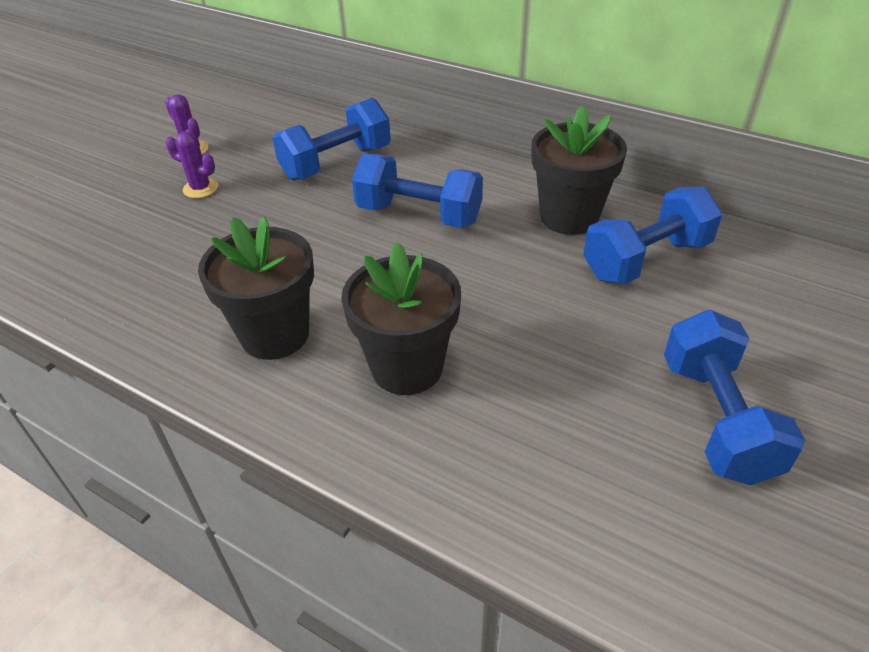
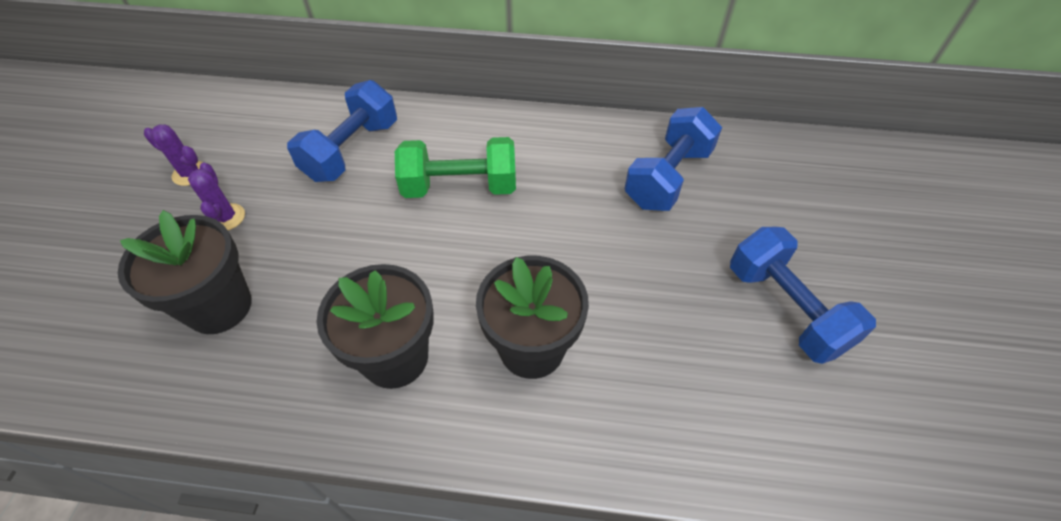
camera: 25 degrees left, 10 degrees up
purple cactus [166,131,218,198] -> purple cactus turned 75 degrees clockwise [188,162,245,230]
blue dumbbell [352,154,483,228] -> green dumbbell [395,137,516,198]
black flower pot [532,105,627,235] -> black flower pot moved to [118,210,252,334]

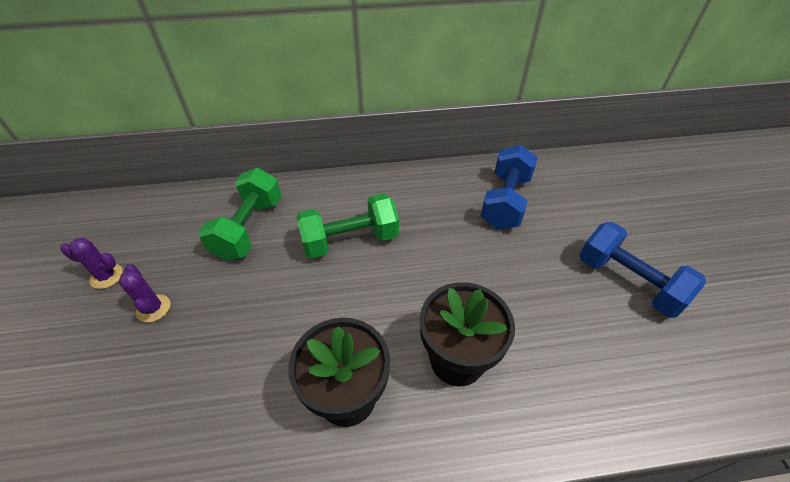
camera: 15 degrees left, 5 degrees down
black flower pot [118,210,252,334] -> none
blue dumbbell [287,80,397,182] -> green dumbbell [198,168,282,261]

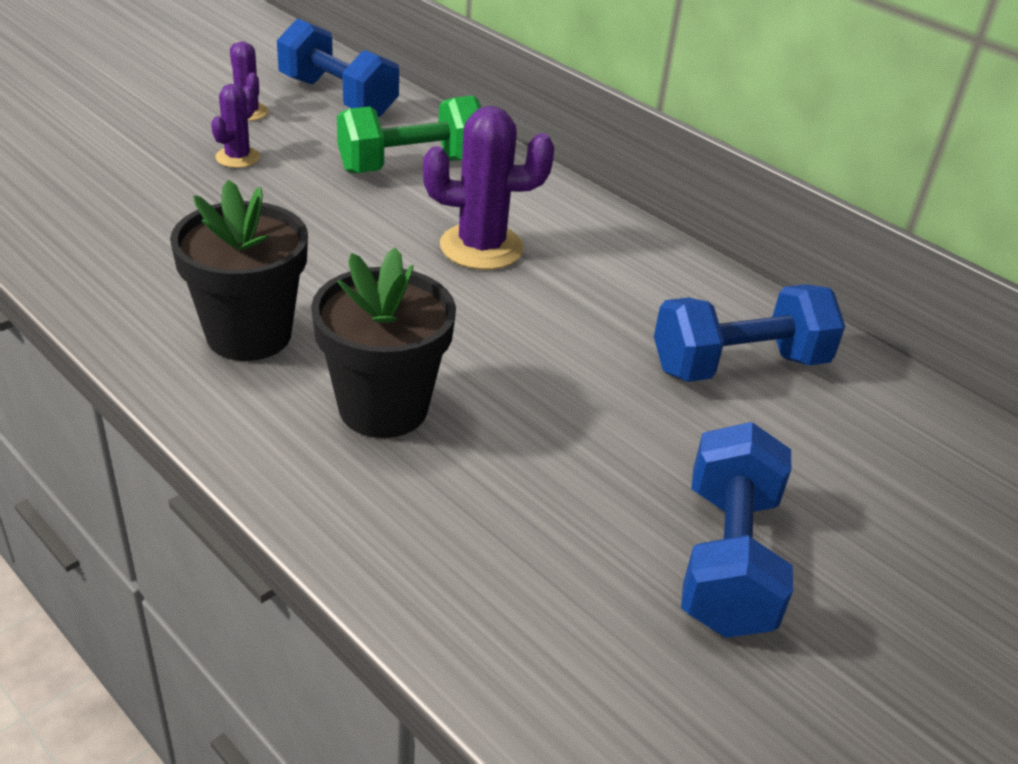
camera: 50 degrees right, 10 degrees down
green dumbbell [296,193,399,258] -> purple cactus [423,106,554,270]
none -> blue dumbbell [277,19,399,117]

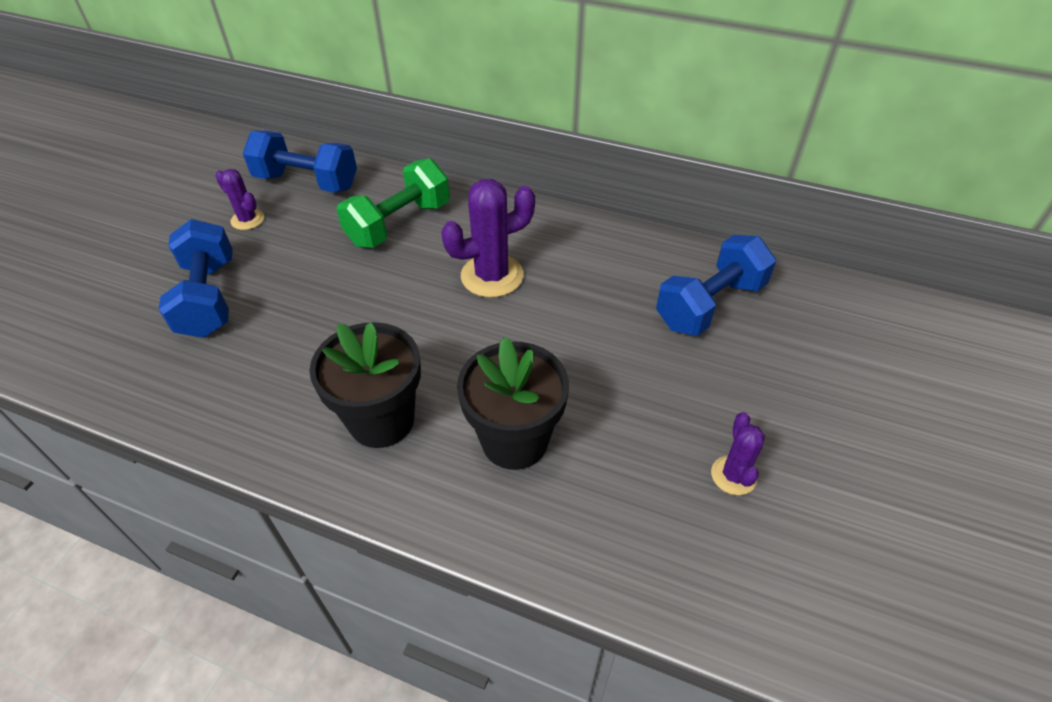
camera: 20 degrees left, 10 degrees up
purple cactus [211,84,260,168] -> purple cactus moved to [711,412,765,495]
blue dumbbell [681,422,793,638] -> blue dumbbell moved to [159,219,233,338]

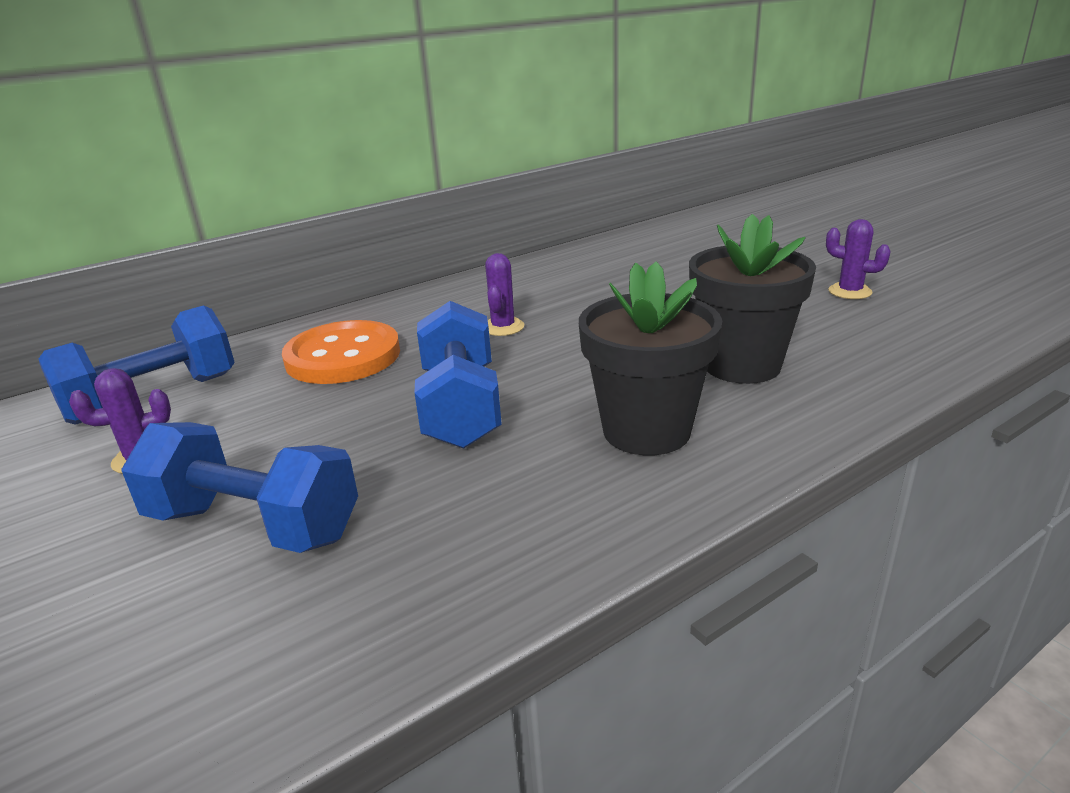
camera: 55 degrees left, 20 degrees down
green dumbbell [337,158,450,248] -> orange button [282,320,400,384]
purple cactus [441,179,535,298] -> purple cactus [485,253,524,336], size x0.56
blue dumbbell [656,235,776,336] -> blue dumbbell moved to [414,301,502,449]

